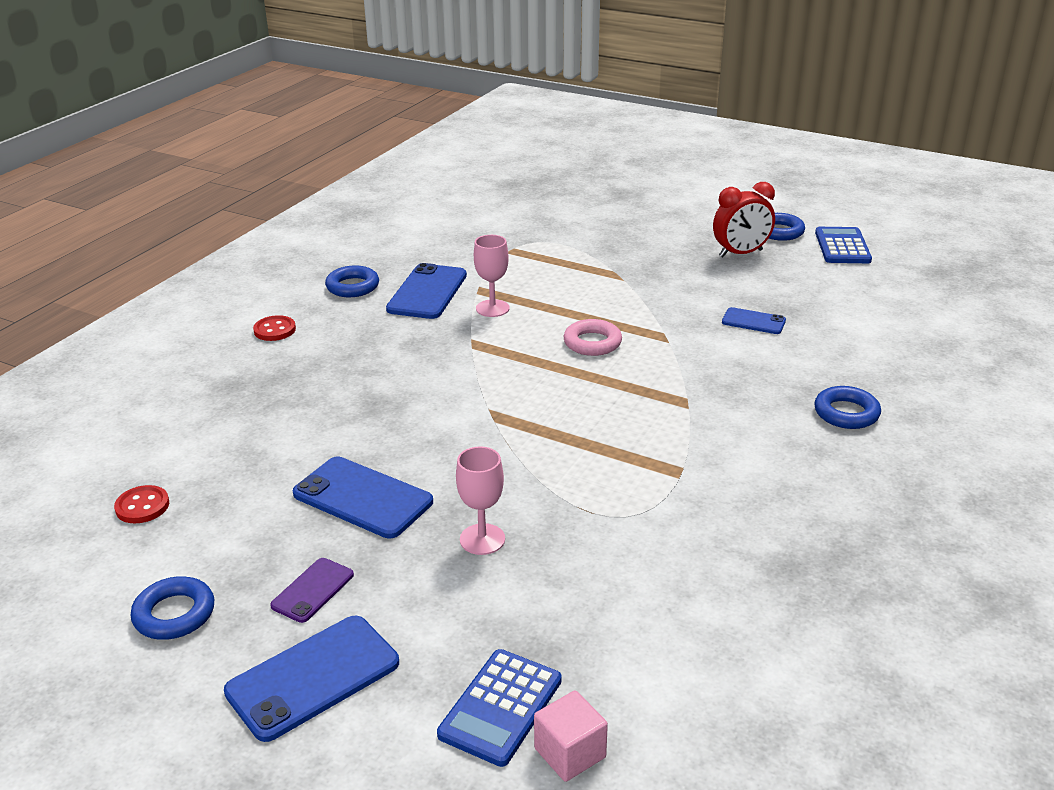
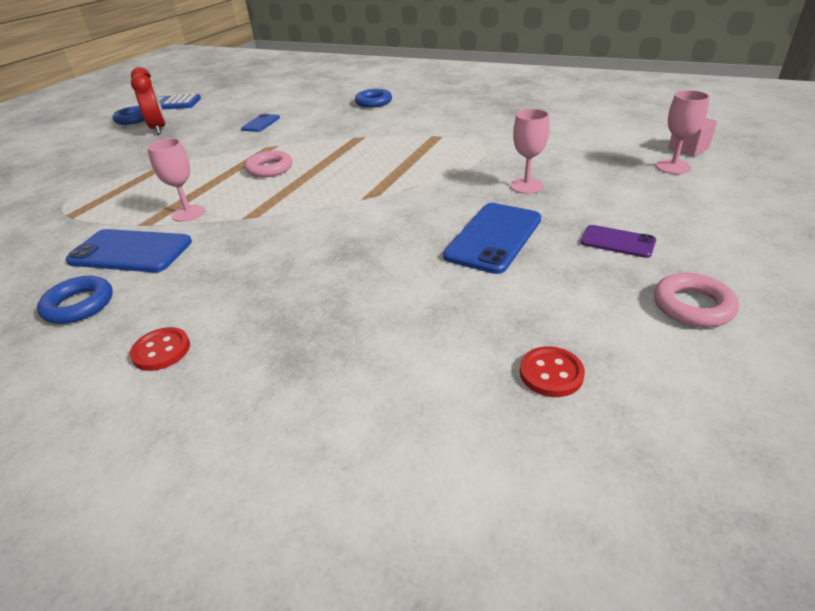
camera: 90 degrees left, 5 degrees up
blue ring [131,576,214,640] -> pink ring [654,273,739,327]
blue phone [224,616,399,742] -> none
blue calculator [437,649,562,767] -> pink goblet [656,90,710,174]

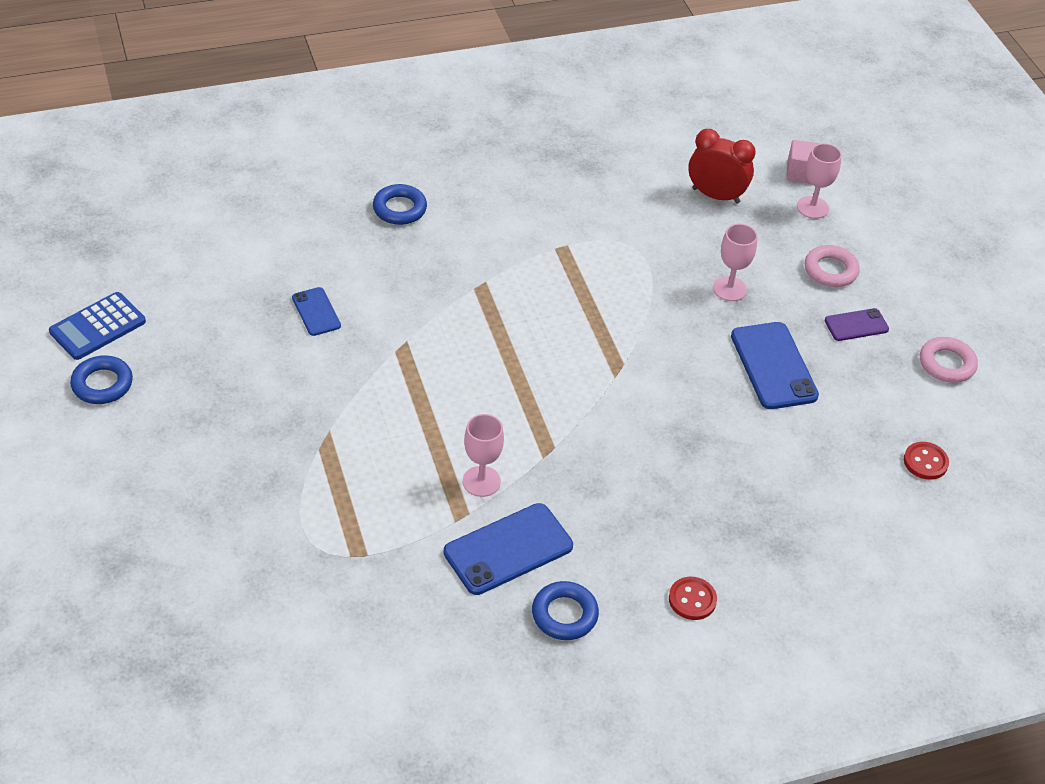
camera: 50 degrees left, 10 degrees up
red clock [131,67,165,134] -> red clock moved to [688,129,756,204]
pink ring [245,151,292,178] -> pink ring moved to [805,245,860,287]

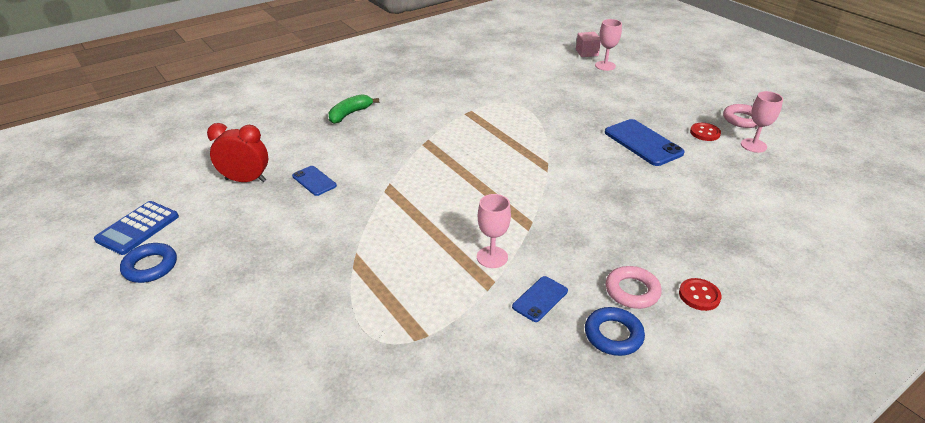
camera: 15 degrees left, 10 degrees down
blue ring [373,184,427,225] -> green banana [328,94,379,124]
blue phone [444,503,573,595] -> blue phone [512,276,568,322], size x0.56
red clock [688,129,756,204] -> red clock moved to [207,123,268,182]
pink goblet [713,224,757,301] -> pink goblet moved to [741,91,783,153]
pink ring [805,245,860,287] -> pink ring moved to [606,266,662,309]
purple phone [825,308,889,341] -> none
red button [904,442,949,480] -> red button moved to [690,123,721,141]

